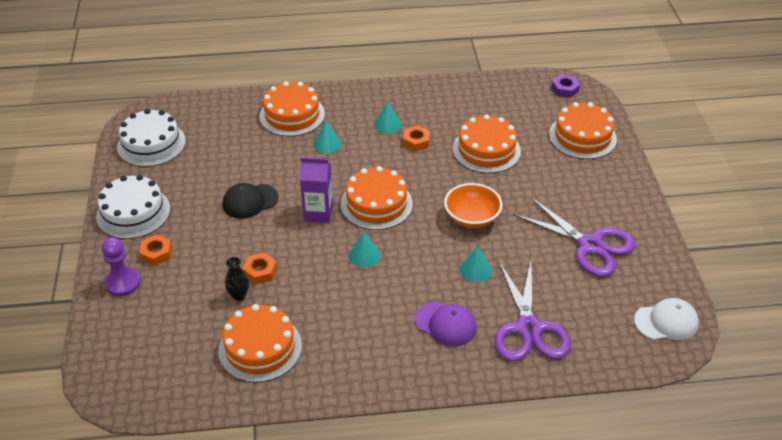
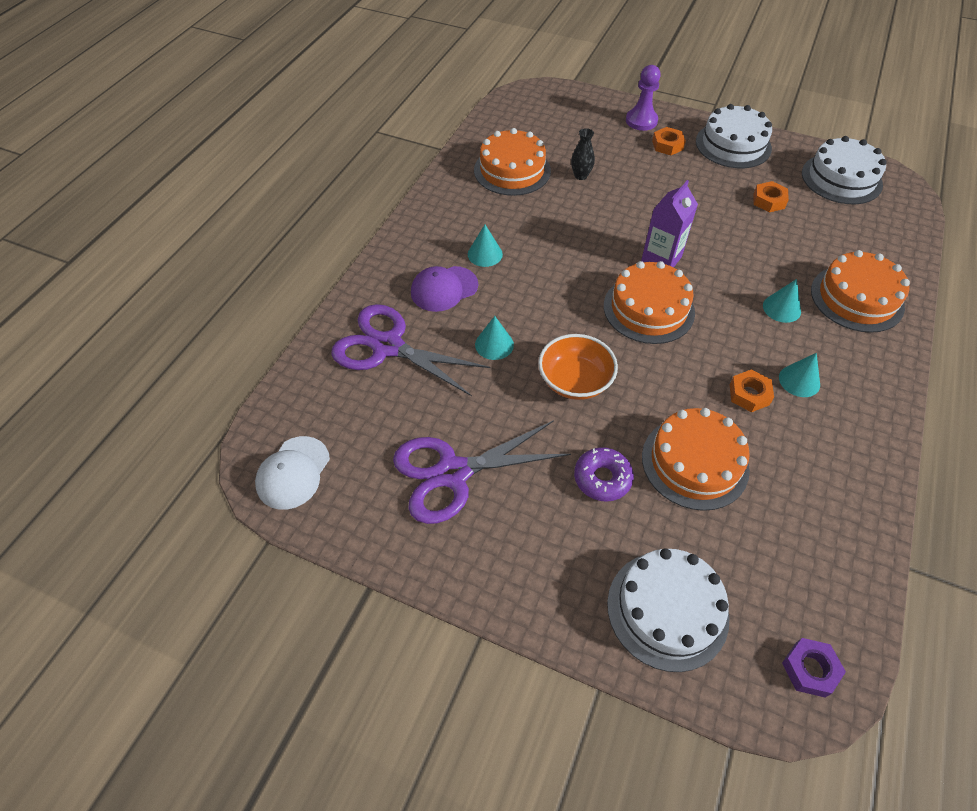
camera: 120 degrees right, 10 degrees up
black cap [223,183,279,219] -> none
orange nut [243,253,277,284] -> orange nut moved to [753,181,789,212]
turquoise cone [349,232,380,267] -> turquoise cone moved to [468,225,503,267]
orange cake [549,102,617,159] -> white cake [607,548,729,672]
none -> purple donut [574,447,634,502]

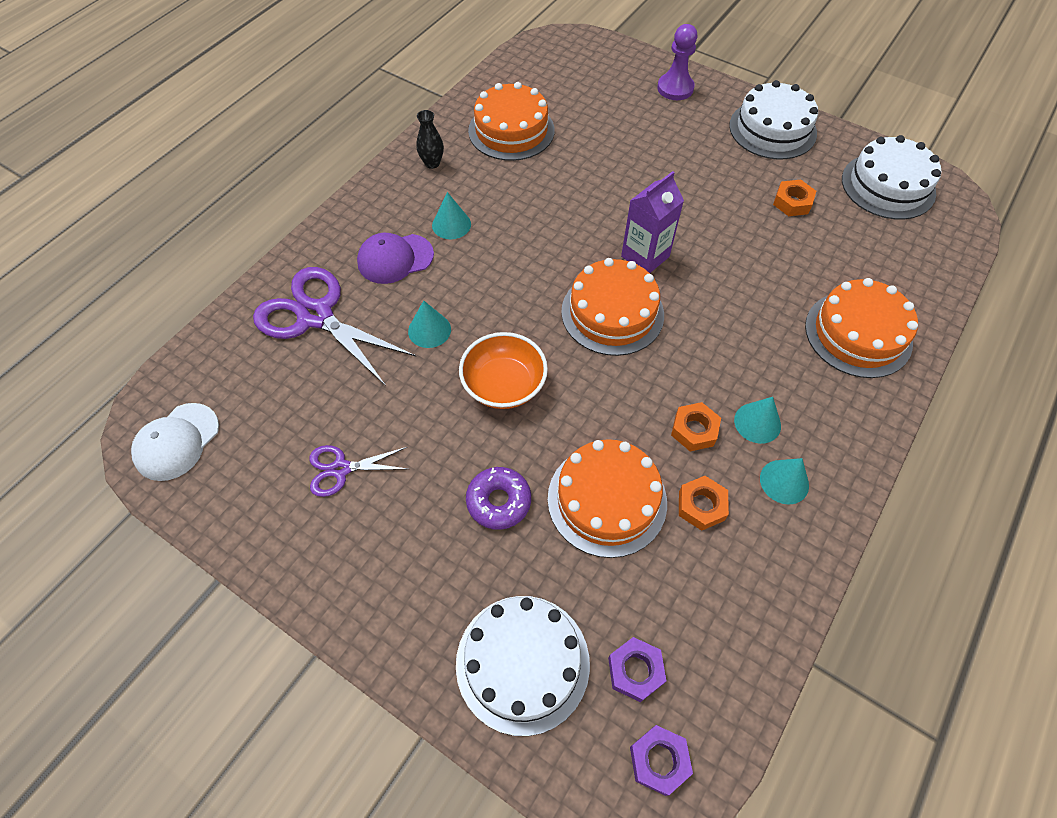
camera: 10 degrees right, 5 degrees up
purple scissors [393,420,571,524] -> purple scissors [309,445,408,497], size x0.53
black vase [571,128,595,180] -> black vase moved to [416,110,444,169]
orange nut [652,127,686,155] -> orange nut moved to [679,476,729,531]
turquoise cone [763,279,801,323] -> turquoise cone moved to [760,458,809,505]
none -> purple nut [608,637,666,702]

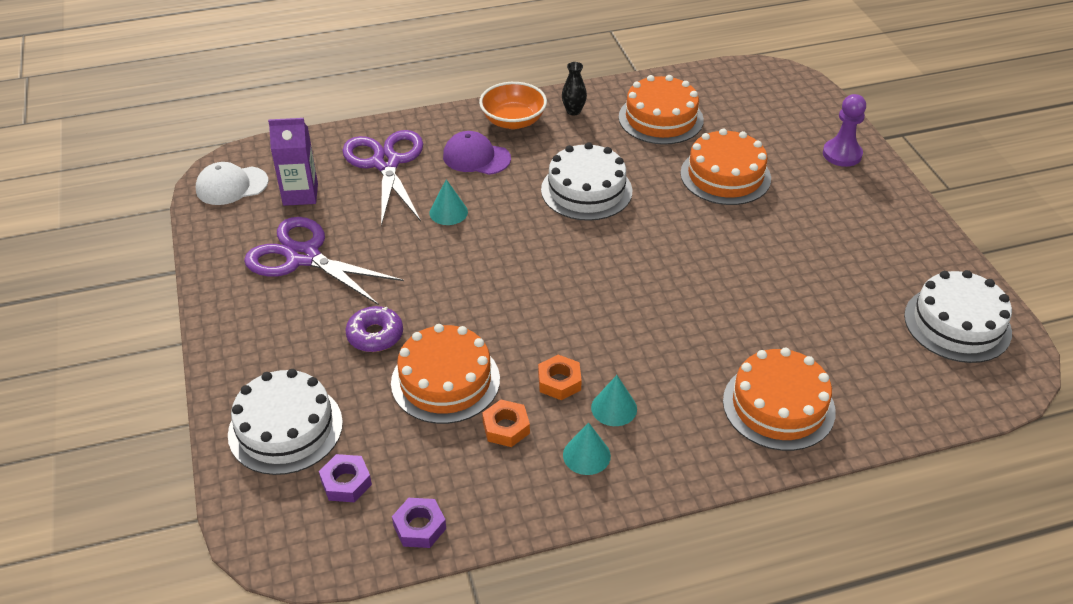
camera: 40 degrees right, 15 degrees down
purple scissors [309,445,408,497] -> purple scissors [244,217,404,305], size x1.90
turquoise cone [432,192,471,239] -> none
orange bowl [459,332,548,409] -> orange bowl moved to [479,82,547,129]
orange cake [561,258,664,356] -> orange cake moved to [680,129,771,205]
purple carton [621,171,684,273] -> purple carton moved to [268,118,318,206]
purple nut [630,725,693,796] -> purple nut moved to [392,498,446,548]
white cake [729,80,818,159] -> white cake moved to [541,142,632,221]
orange nut [773,179,816,216] -> none

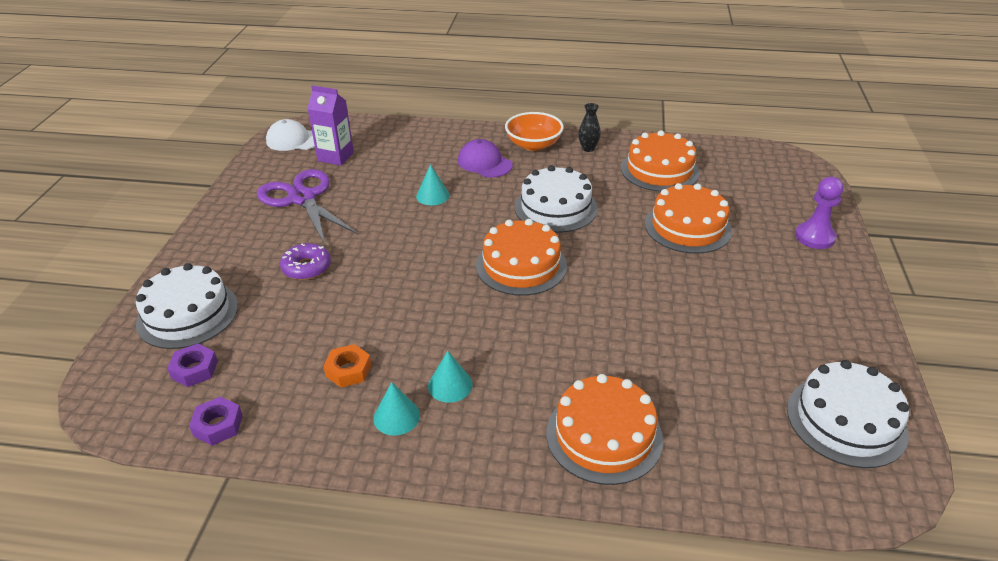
camera: 25 degrees right, 5 degrees down
purple scissors [342,130,423,226] -> none
orange cake [391,324,500,424] -> orange cake moved to [476,219,567,296]
orange nut [538,355,582,400] -> none

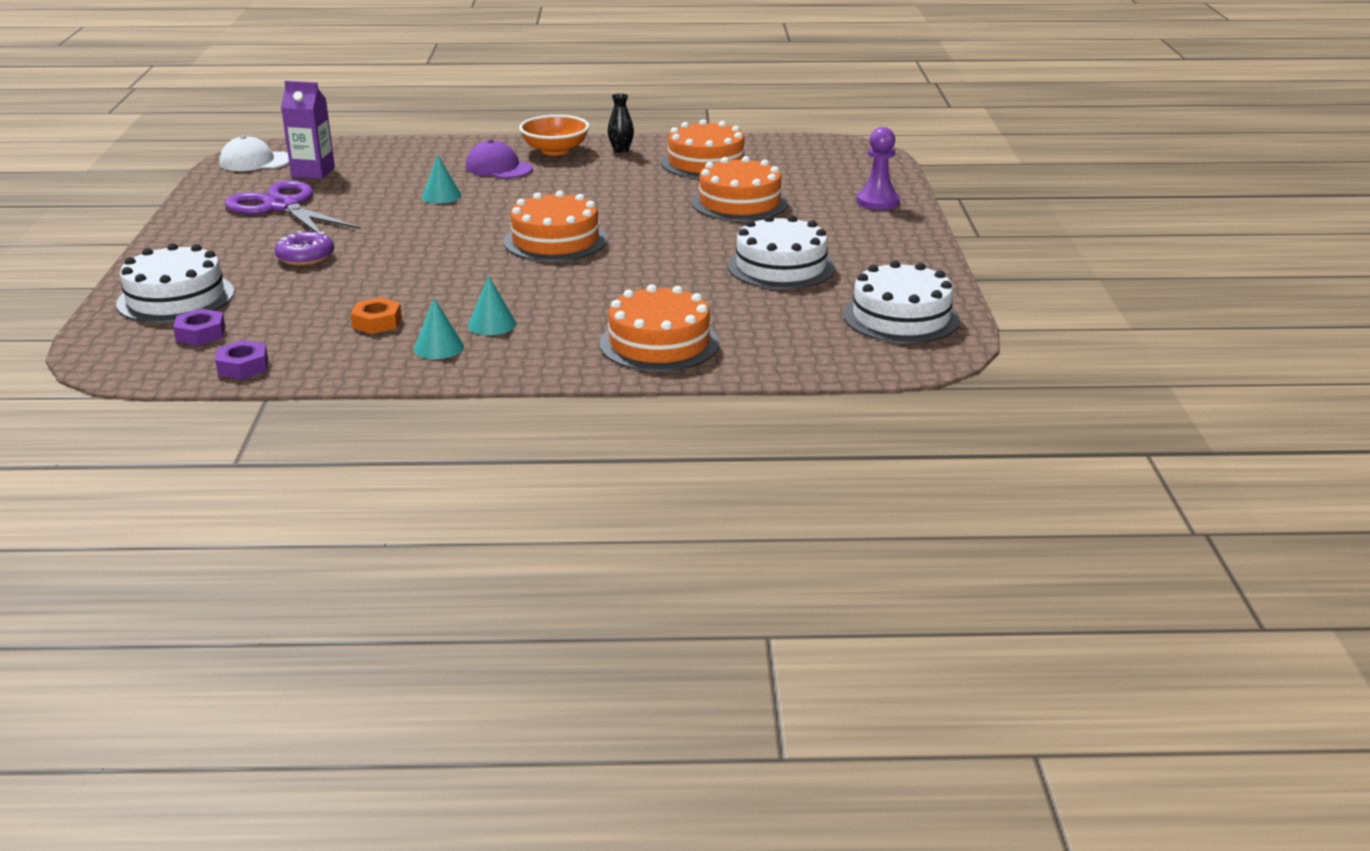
camera: 10 degrees left, 10 degrees down
white cake [515,165,598,233] -> white cake moved to [727,215,835,289]

